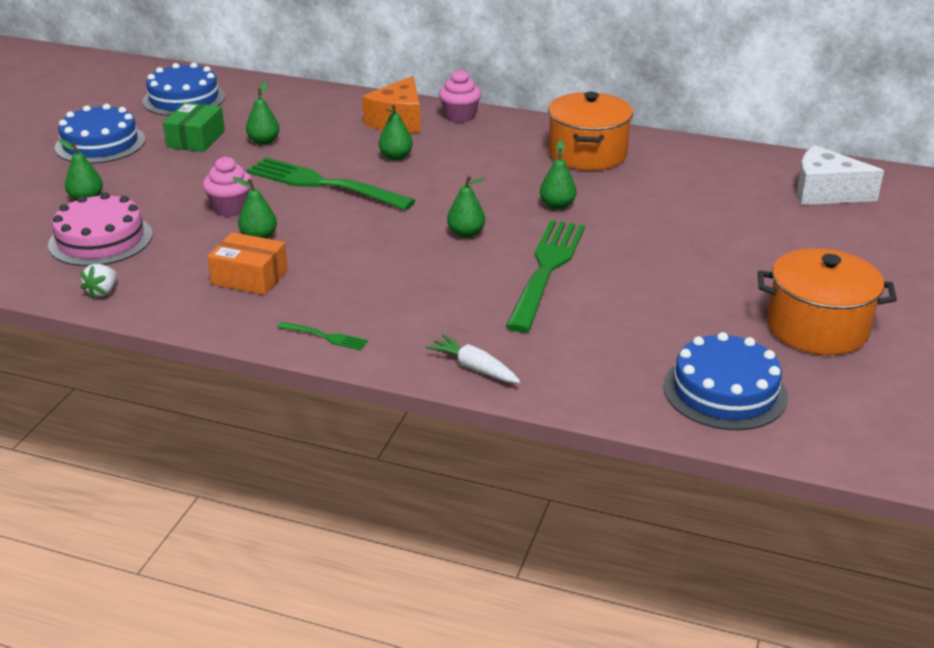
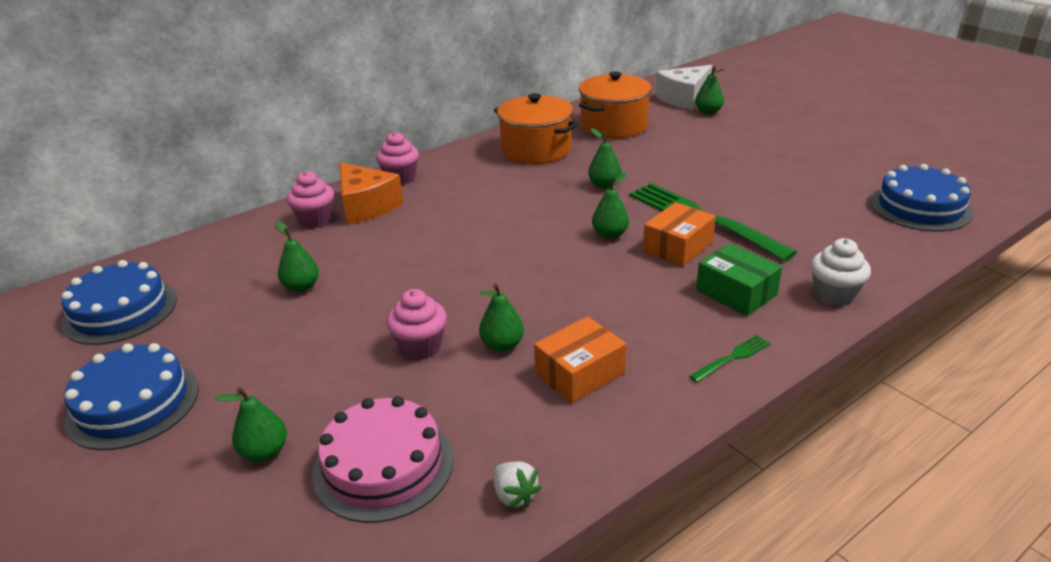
camera: 55 degrees left, 0 degrees up
green box [163,102,225,152] -> green box moved to [696,243,782,316]
green fork [246,157,416,210] -> none
green pear [379,104,413,161] -> green pear moved to [695,66,725,115]
white carrot [426,334,520,383] -> white cupcake [811,238,871,306]
orange pot [758,248,897,355] -> orange pot moved to [579,71,652,139]
none -> pink cupcake [287,171,334,228]
none -> orange box [643,202,716,266]

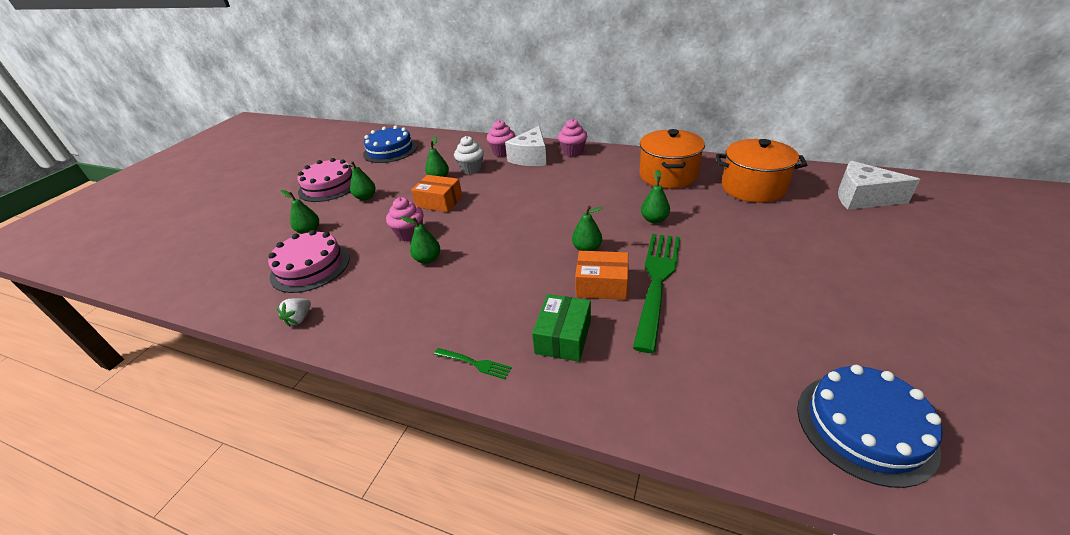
camera: 60 degrees right, 5 degrees up
blue cake [64,343,199,450] -> pink cake [298,158,352,202]
orange cheese [339,162,404,225] -> white cheese [505,126,547,166]
orange box [534,316,626,403] -> orange box moved to [411,175,463,212]
green pear [695,66,725,115] -> green pear moved to [345,161,375,200]
white cupcake [811,238,871,306] -> white cupcake moved to [454,136,484,174]

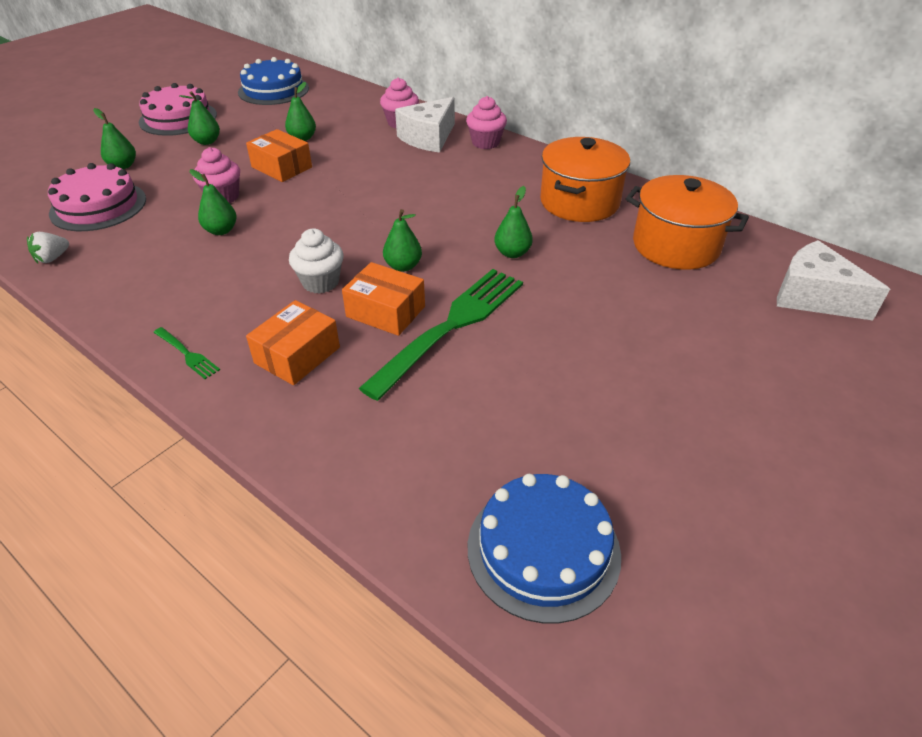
camera: 15 degrees right, 5 degrees up
white cupcake [454,136,484,174] -> white cupcake moved to [289,228,344,293]
green box [532,294,591,362] -> orange box [246,300,340,385]

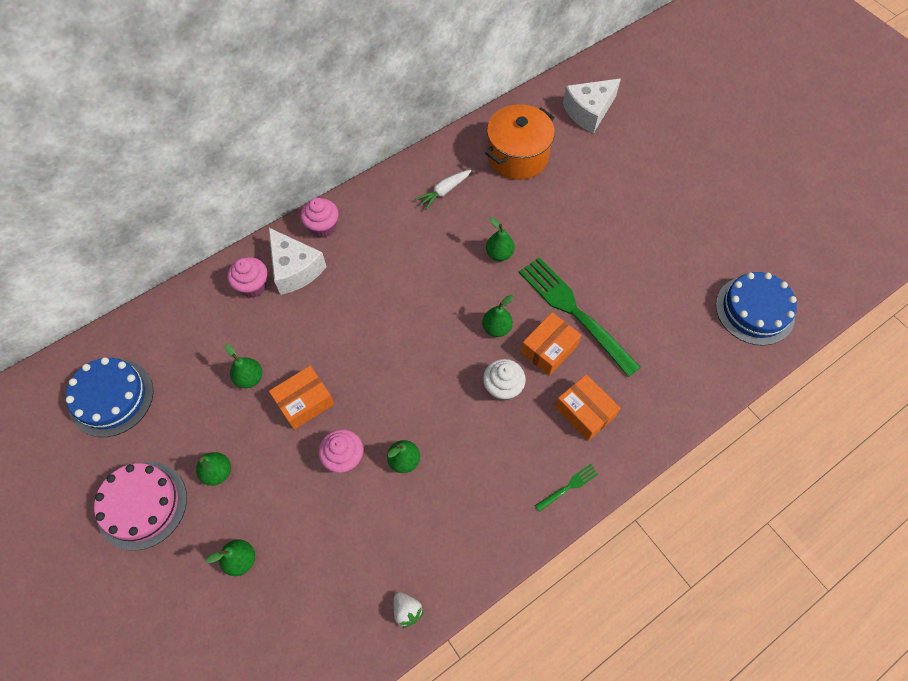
camera: 75 degrees left, 20 degrees up
pink cake [48,163,146,231] -> none
orange pot [540,137,630,222] -> white carrot [415,170,471,210]

